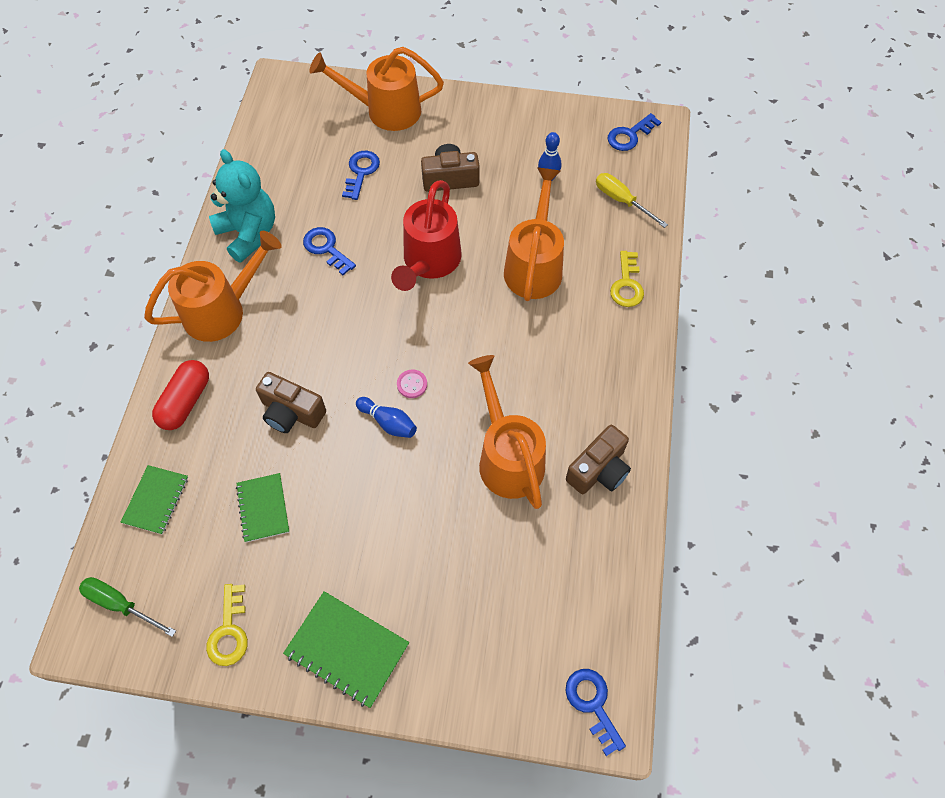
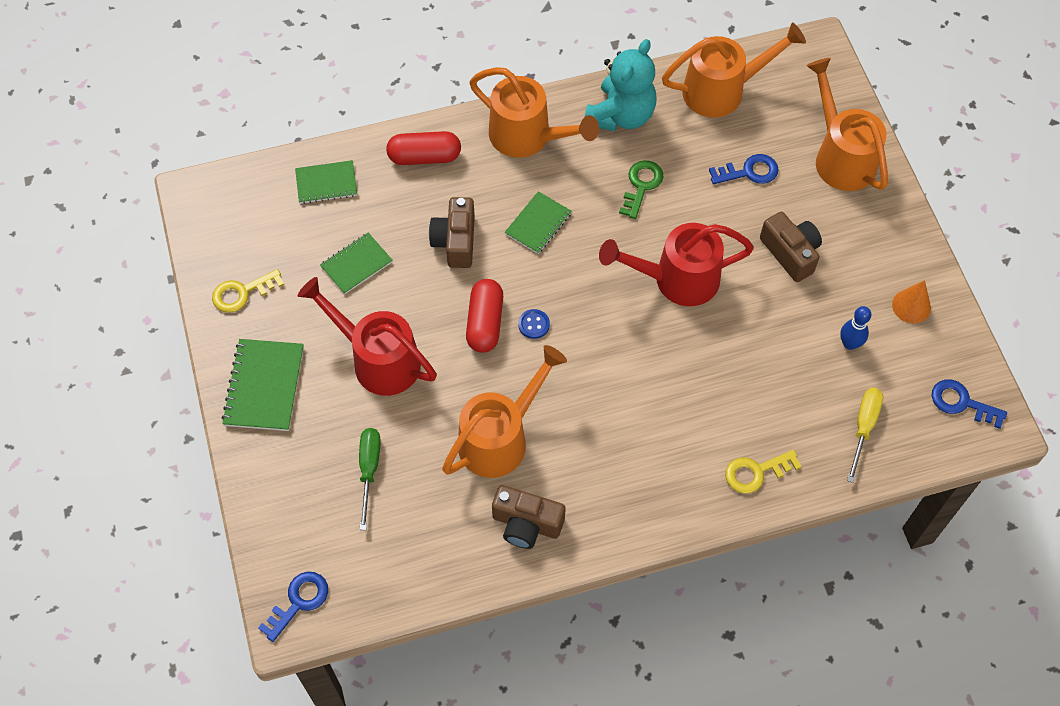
camera: 65 degrees right, 0 degrees up
green screwdriver [79,577,176,637] -> green screwdriver moved to [359,428,381,530]
blue key [303,227,356,275] -> green key [619,160,664,219]
blue bowling pin [356,397,417,438] -> red capsule [466,279,503,352]
pink button [397,370,427,398] -> blue button [518,309,550,339]
orange watering can [504,168,564,301] -> orange watering can moved to [662,23,806,118]
none -> red watering can [298,277,437,396]
none -> green notebook [505,191,572,254]
none -> orange cone [892,280,931,323]

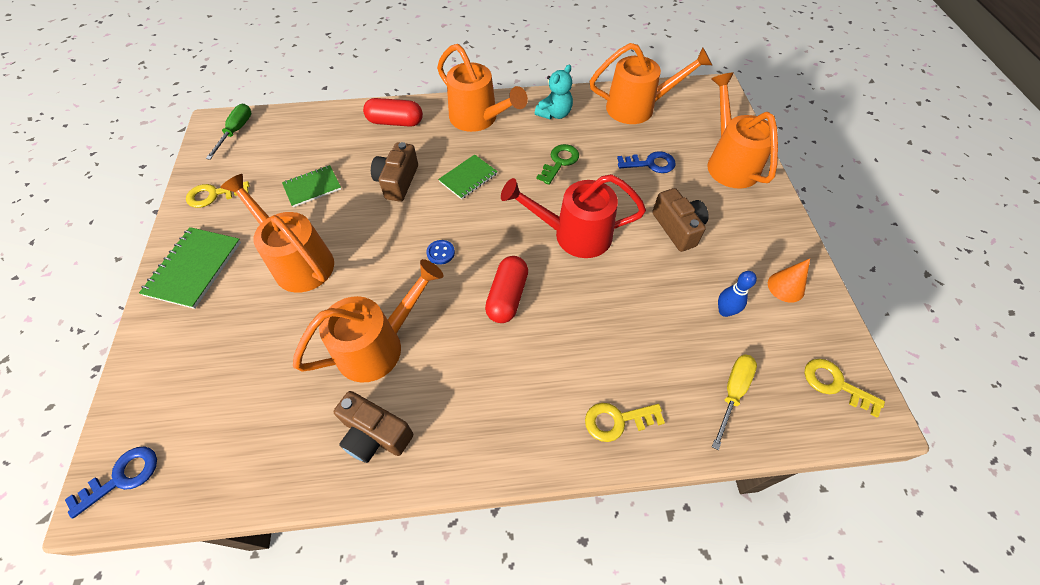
camera: 10 degrees right, 5 degrees down
green notebook [295,160,357,204] -> none
red watering can [298,277,437,396] -> orange watering can [220,174,334,293]
green screwdriver [359,428,381,530] -> green screwdriver moved to [206,104,251,160]
red capsule [466,279,503,352] -> red capsule moved to [485,256,528,323]
turquoise teddy bear [585,39,656,131] -> turquoise teddy bear [535,64,573,119], size x0.65
blue key [932,380,1007,429] -> yellow key [804,359,885,417]

